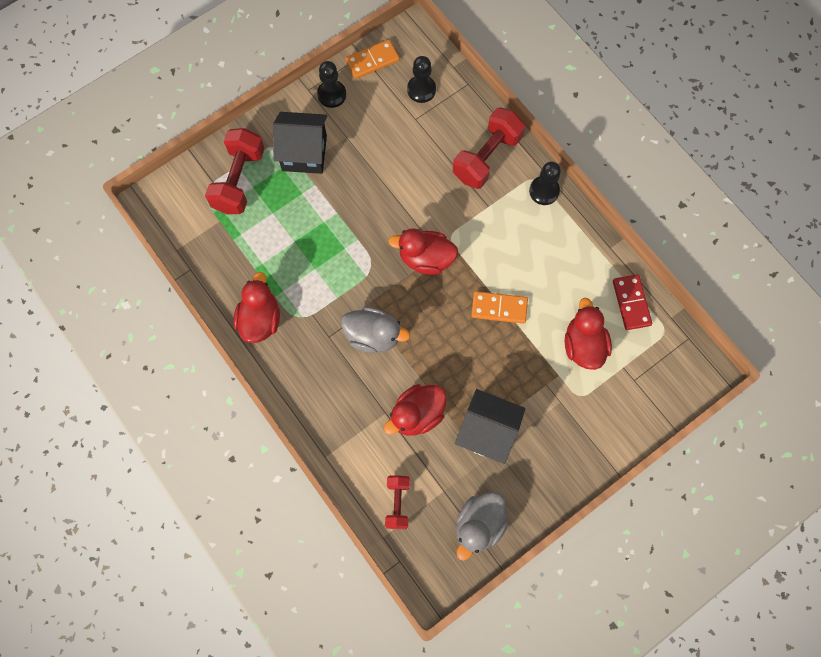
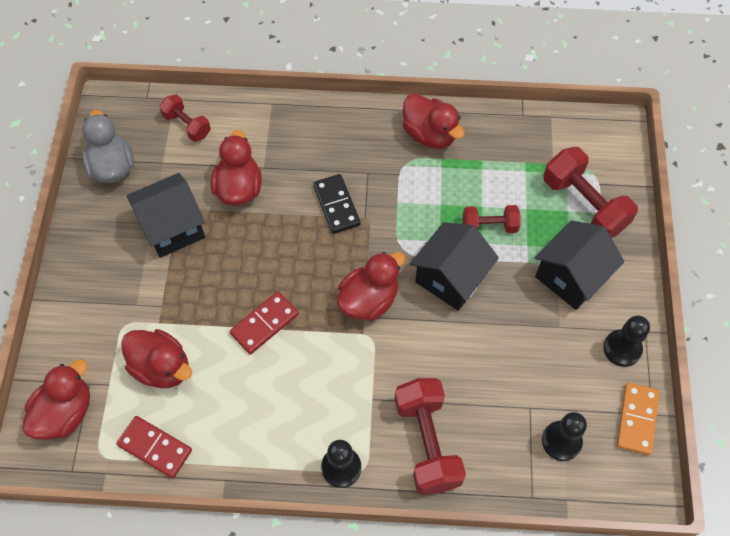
camera: 130 degrees right, 10 degrees down
grey duck [341,307,410,353] -> black domino [313,174,361,234]
orange domino [471,291,528,324] -> red domino [230,291,299,354]
none -> red duck [22,359,90,440]
none -> black house [410,222,499,311]
none -> red dumbbell [463,205,521,233]

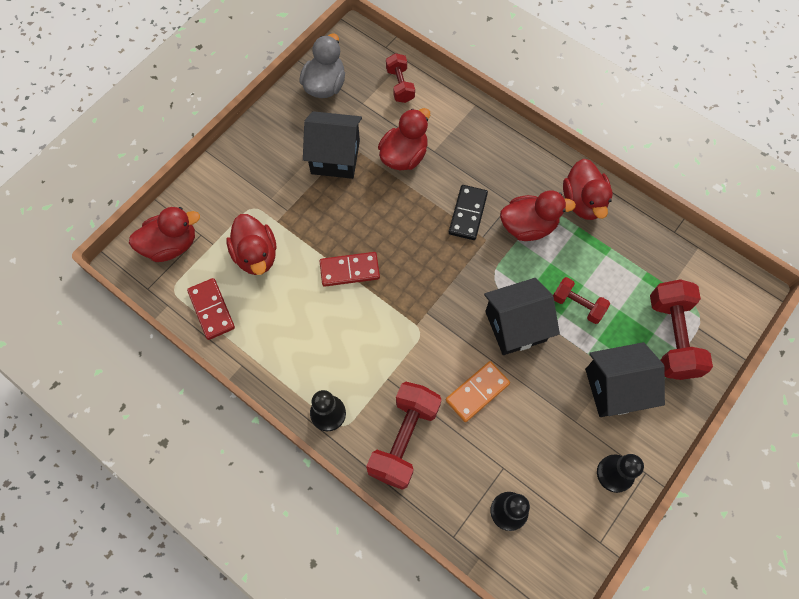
camera: 35 degrees right, 5 degrees up
red duck [337,252,405,321] -> red duck moved to [500,190,576,241]
orange domino [617,382,660,455] -> orange domino moved to [446,361,510,422]

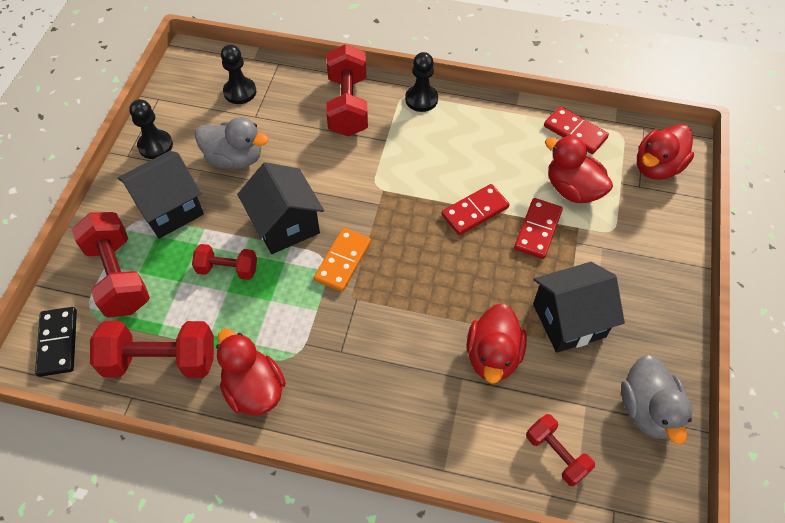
camera: 155 degrees right, 10 degrees down
orange domino [446,361,510,422] -> orange domino moved to [314,228,371,292]
black domino [449,185,488,240] -> black domino moved to [35,307,77,377]
black house [484,278,560,355] -> black house turned 75 degrees counterclockwise [237,162,324,254]
red duck [500,190,576,241] -> none
none -> red dumbbell [90,321,214,378]
none -> grey duck [195,117,269,169]
none -> red domino [514,198,563,259]

